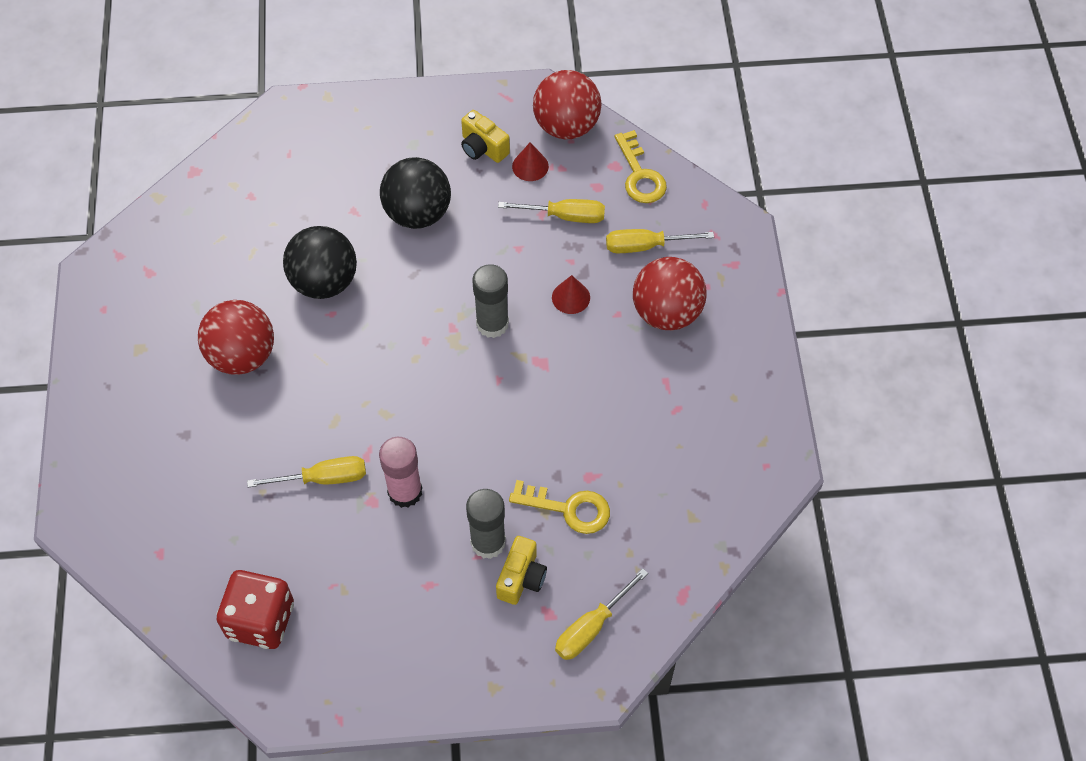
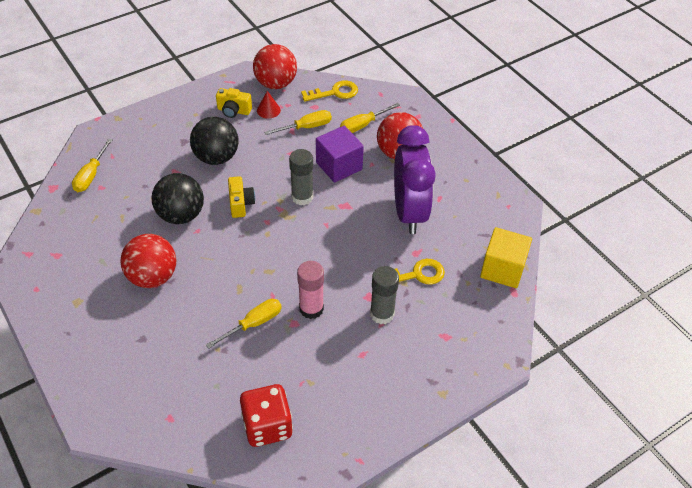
camera: 30 degrees left, 10 degrees down
yellow camera [496,536,547,605] -> yellow camera moved to [228,176,255,218]
red cone [552,275,590,314] -> purple cube [316,126,364,183]
yellow screwdriver [555,568,648,660] -> yellow screwdriver moved to [72,138,113,192]
yellow key [615,130,667,203] -> yellow key turned 60 degrees counterclockwise [301,80,358,102]
none -> purple clock [394,125,436,234]
none -> yellow cube [480,227,532,288]

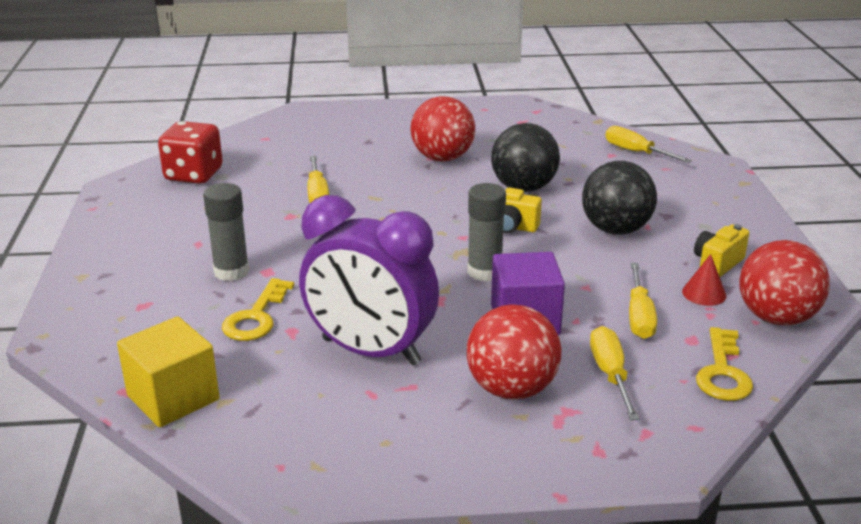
camera: 120 degrees right, 20 degrees down
pink glue stick [297,261,324,319] -> none

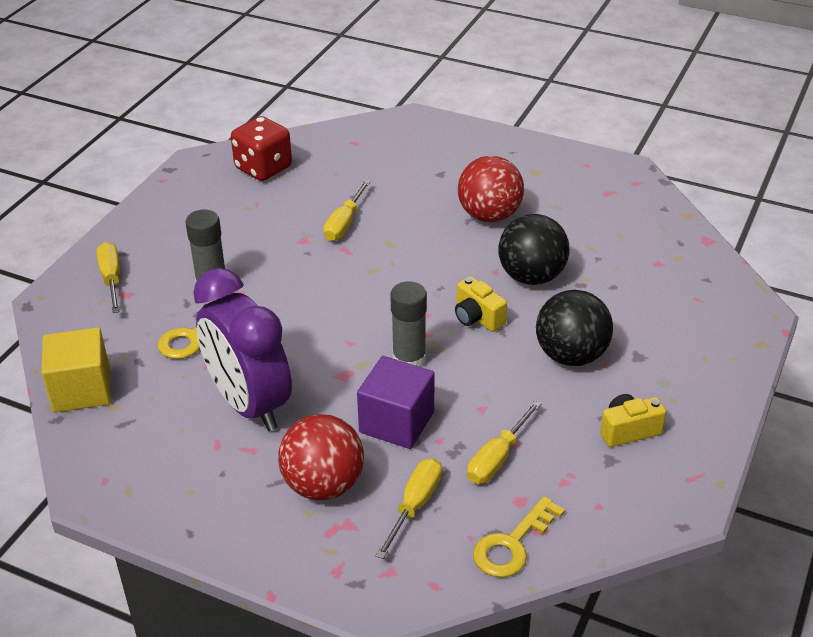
camera: 30 degrees right, 10 degrees up
yellow screwdriver [605,126,692,163] -> yellow screwdriver moved to [97,242,120,313]
red cone [682,254,726,306] -> none
red ball [739,240,830,325] -> none

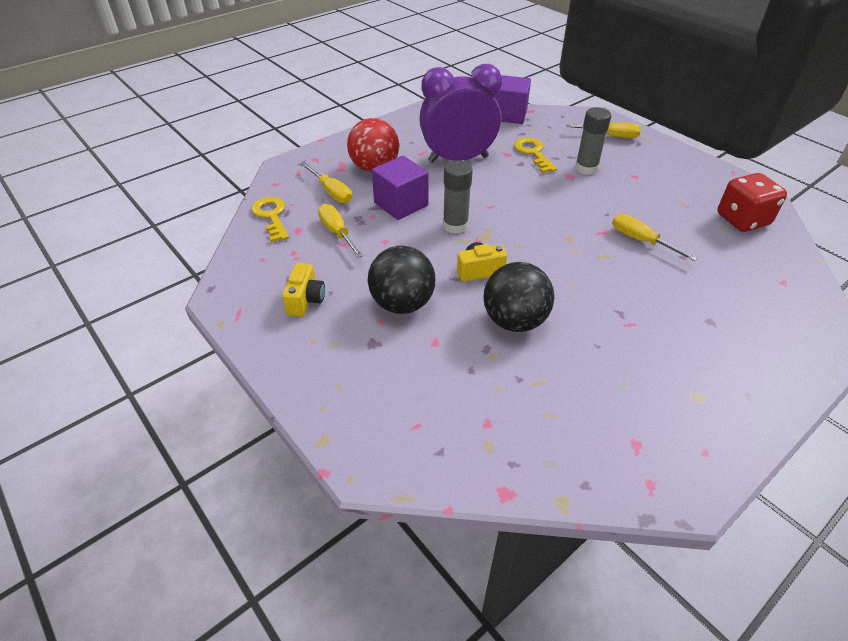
camera: 115 degrees right, 5 degrees up
yellow cube [41,327,111,412] -> purple cube [493,75,531,124]
red ball [458,156,524,222] -> none

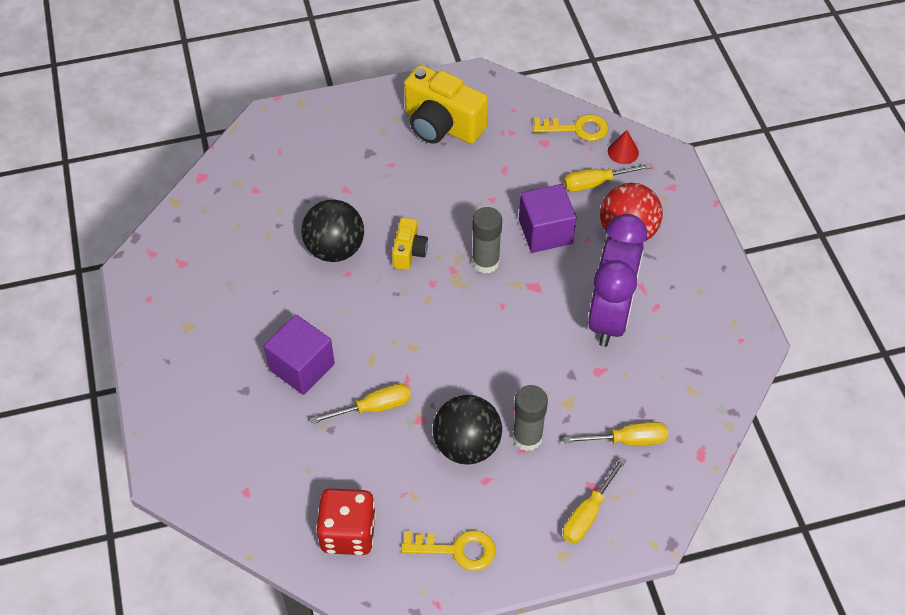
camera: 115 degrees right, 10 degrees up
yellow camera [282,263,325,317] -> yellow camera [404,65,488,144], size x1.91
yellow screwdriver [318,204,363,258] -> yellow screwdriver moved to [564,422,668,446]
black ball [368,246,435,314] -> black ball moved to [433,395,502,465]
purple cube [493,75,531,124] -> purple cube moved to [264,315,335,395]
yellow key [514,137,557,173] -> yellow key moved to [401,530,496,571]
none -> red cone [608,130,639,164]

